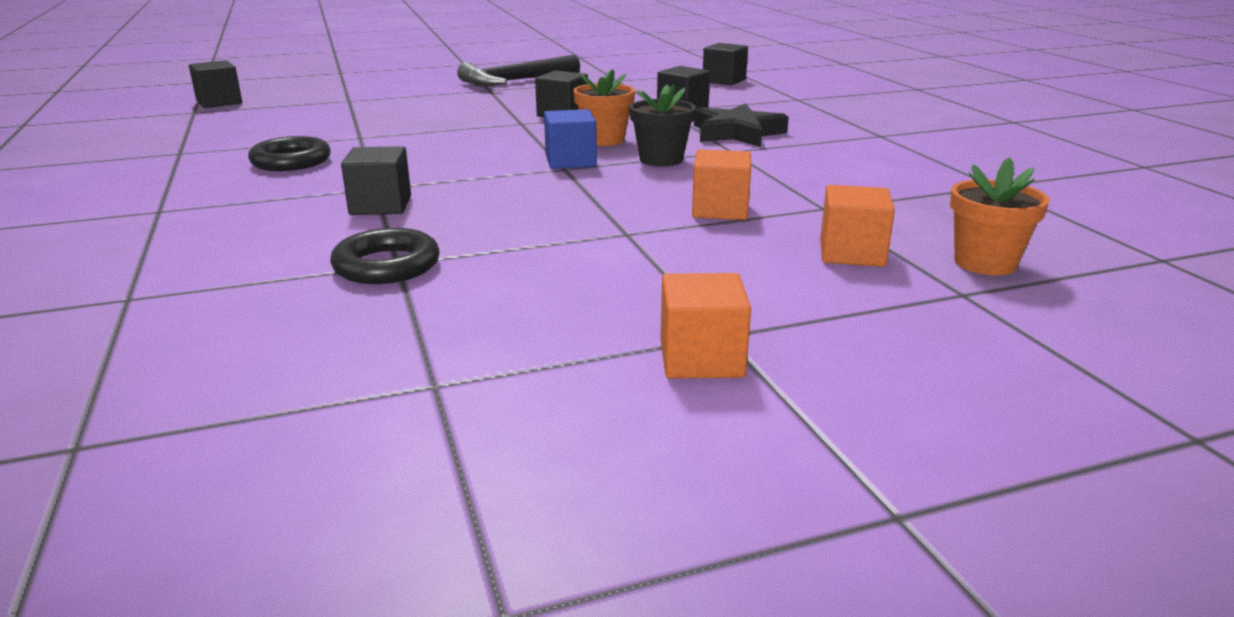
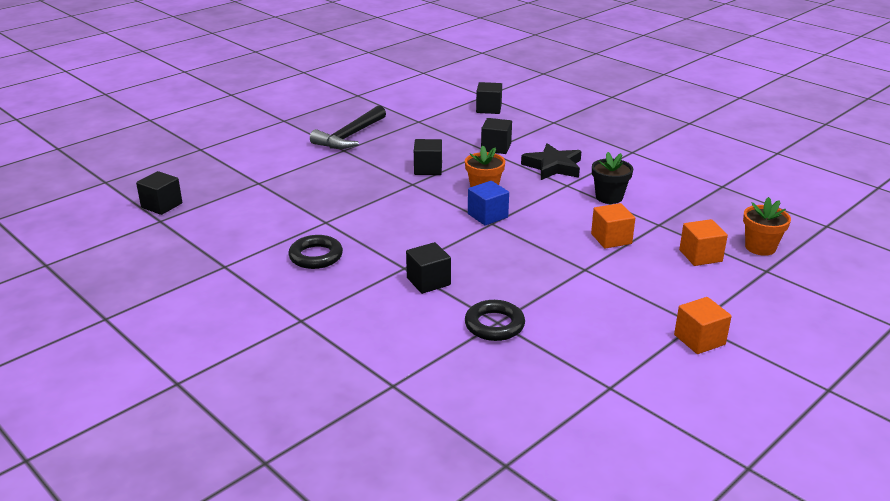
camera: 25 degrees left, 5 degrees up
black flower pot [629,84,696,167] -> black flower pot moved to [592,152,633,204]

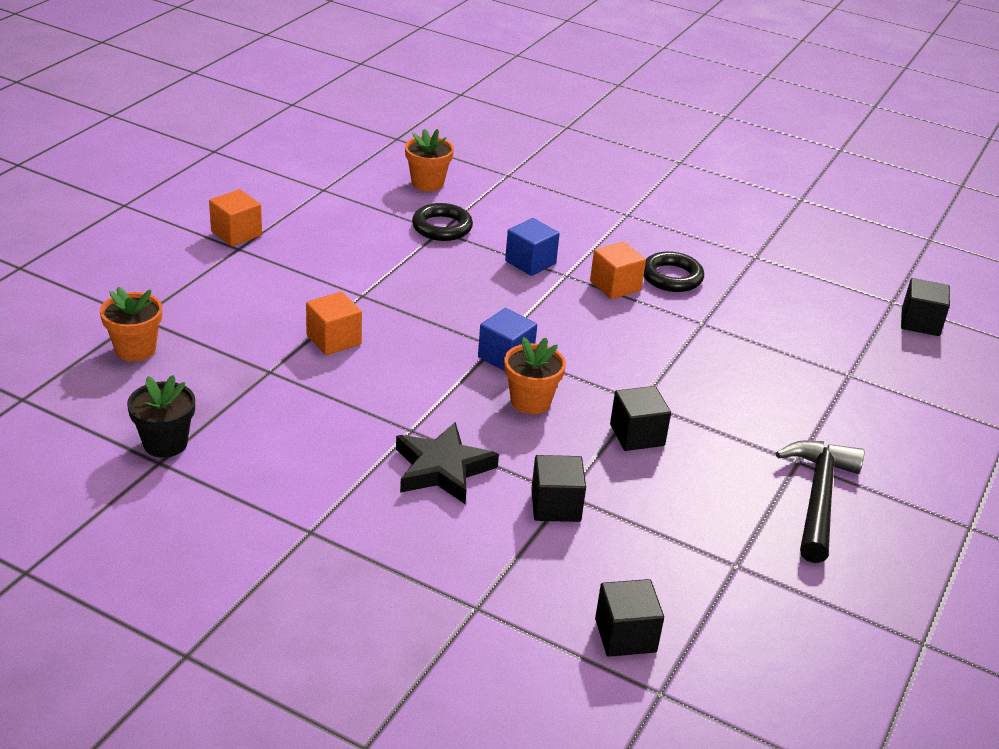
camera: 160 degrees right, 5 degrees up
black cube [406,242,451,294] -> blue cube [505,218,560,276]
black flower pot [592,152,633,204] -> black flower pot moved to [127,375,195,458]
orange cube [679,219,728,266] -> orange cube moved to [590,242,646,299]
none -> orange flower pot [405,128,454,191]

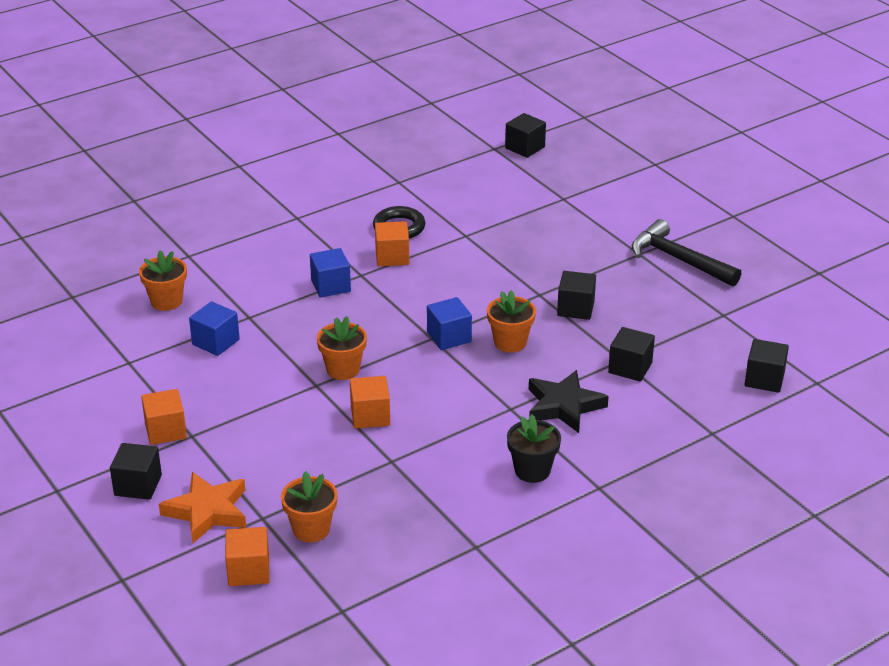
camera: 60 degrees left, 0 degrees up
black flower pot [127,375,195,458] -> black flower pot moved to [507,414,561,483]
black ring [412,203,473,241] -> none
none -> black cube [110,443,162,500]
none -> orange star [159,472,246,543]
none -> blue cube [189,301,240,356]
none -> orange cube [225,527,270,586]
none -> orange flower pot [317,316,367,380]

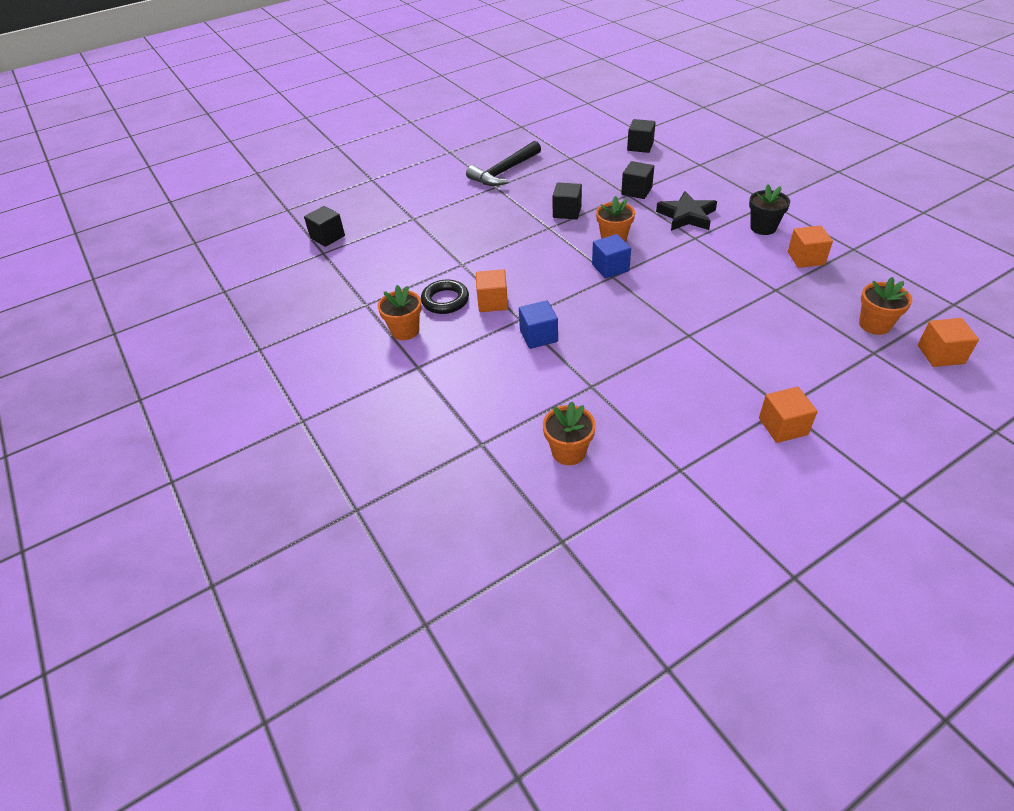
camera: 85 degrees left, 10 degrees up
black cube [110,443,162,500] -> none
orange star [159,472,246,543] -> none
blue cube [189,301,240,356] -> none
orange flower pot [317,316,367,380] -> orange flower pot moved to [378,285,422,340]
orange cube [350,376,390,429] -> orange cube moved to [788,225,833,268]

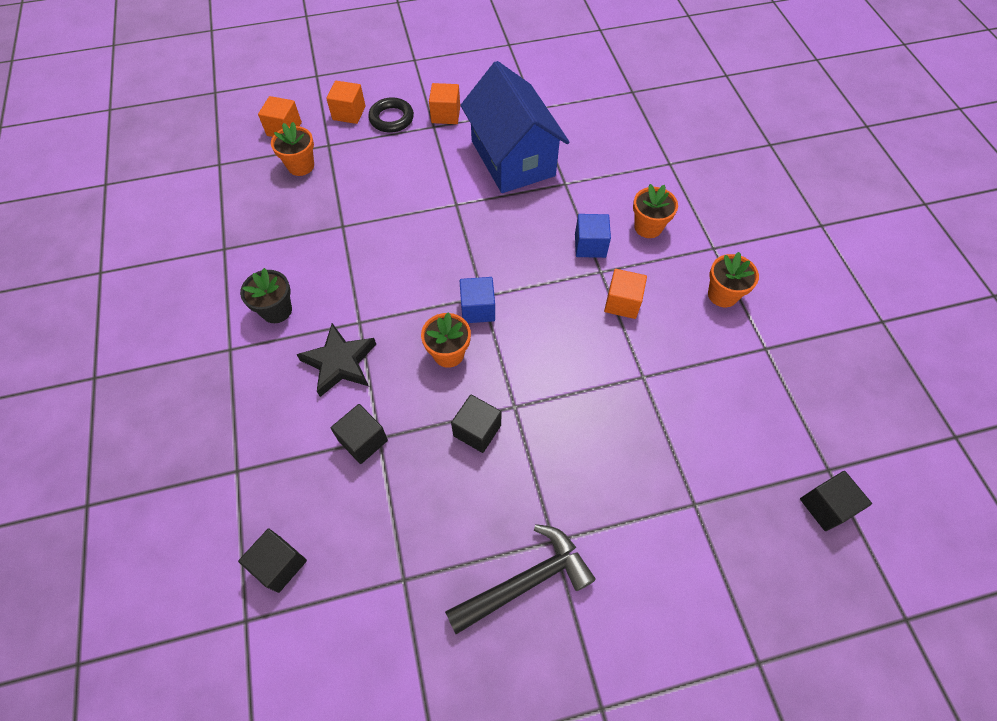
camera: 165 degrees left, 15 degrees up
black ring [421,280,469,314] -> black ring moved to [368,97,414,133]
orange flower pot [543,401,596,465] -> orange flower pot moved to [633,184,678,238]
orange cube [788,225,833,268] -> orange cube moved to [326,81,365,124]
none -> blue house [460,61,569,193]

